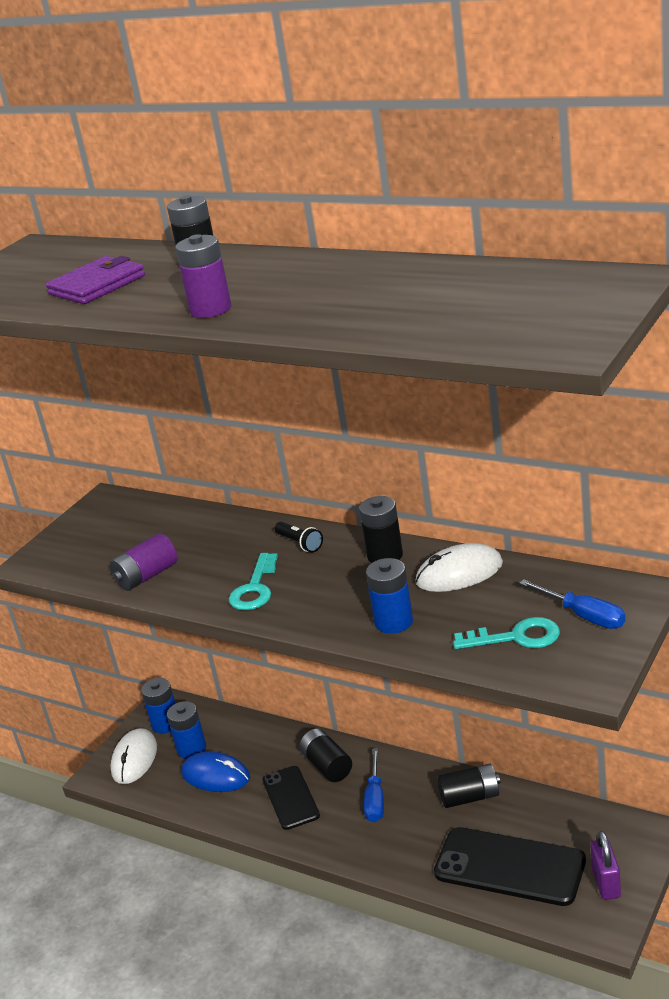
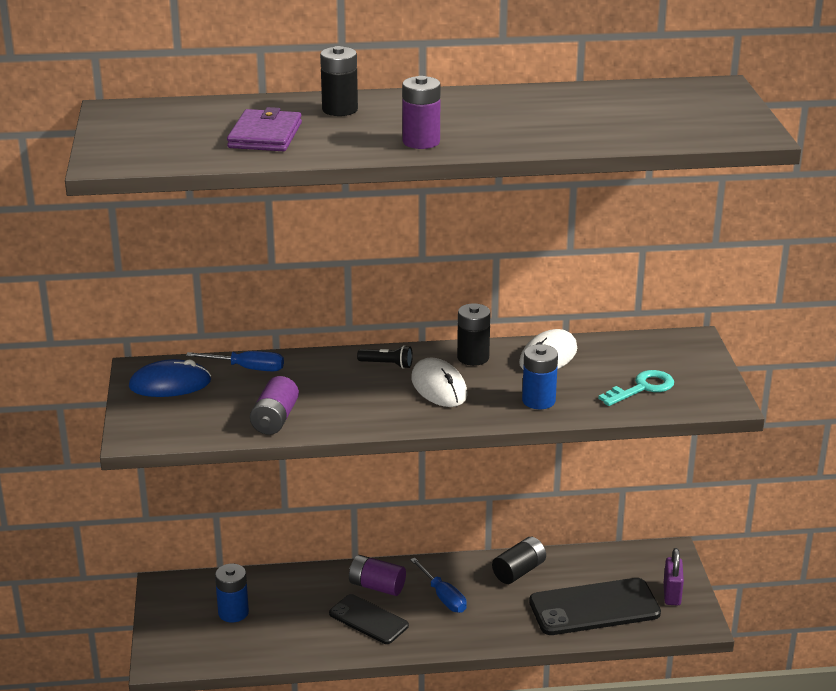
camera: 40 degrees left, 0 degrees up
white mouse [110,728,157,784] -> white mouse moved to [411,358,467,407]
blue battery [141,678,176,734] -> none
blue mouse [181,751,250,792] -> blue mouse moved to [129,359,211,397]
turquoise key [229,553,278,610] -> none
black battery [299,729,352,782] -> purple battery [349,555,406,596]
blue screwdriver [519,579,626,629] -> blue screwdriver moved to [186,351,284,371]
purple padlock [590,831,621,900] -> purple padlock turned 45 degrees clockwise [664,548,684,606]

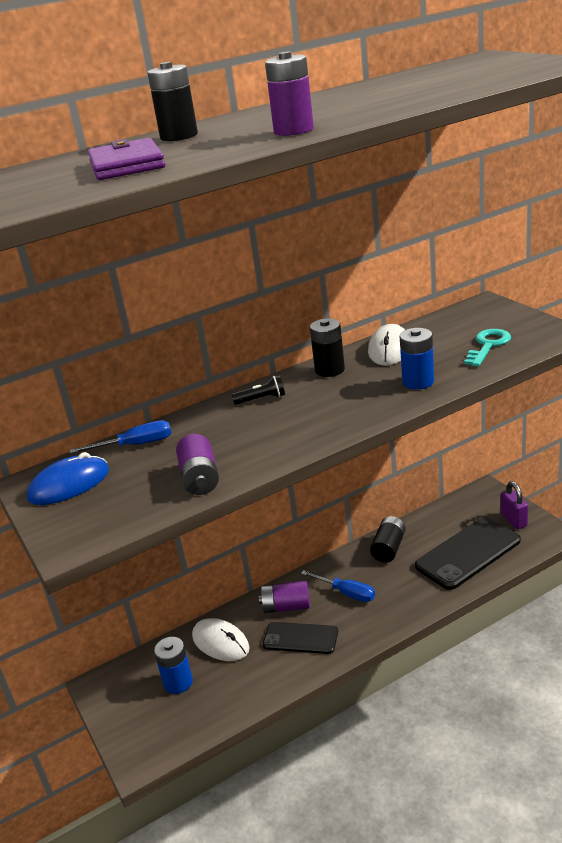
camera: 20 degrees left, 0 degrees up
white mouse [411,358,467,407] -> white mouse moved to [192,618,250,661]

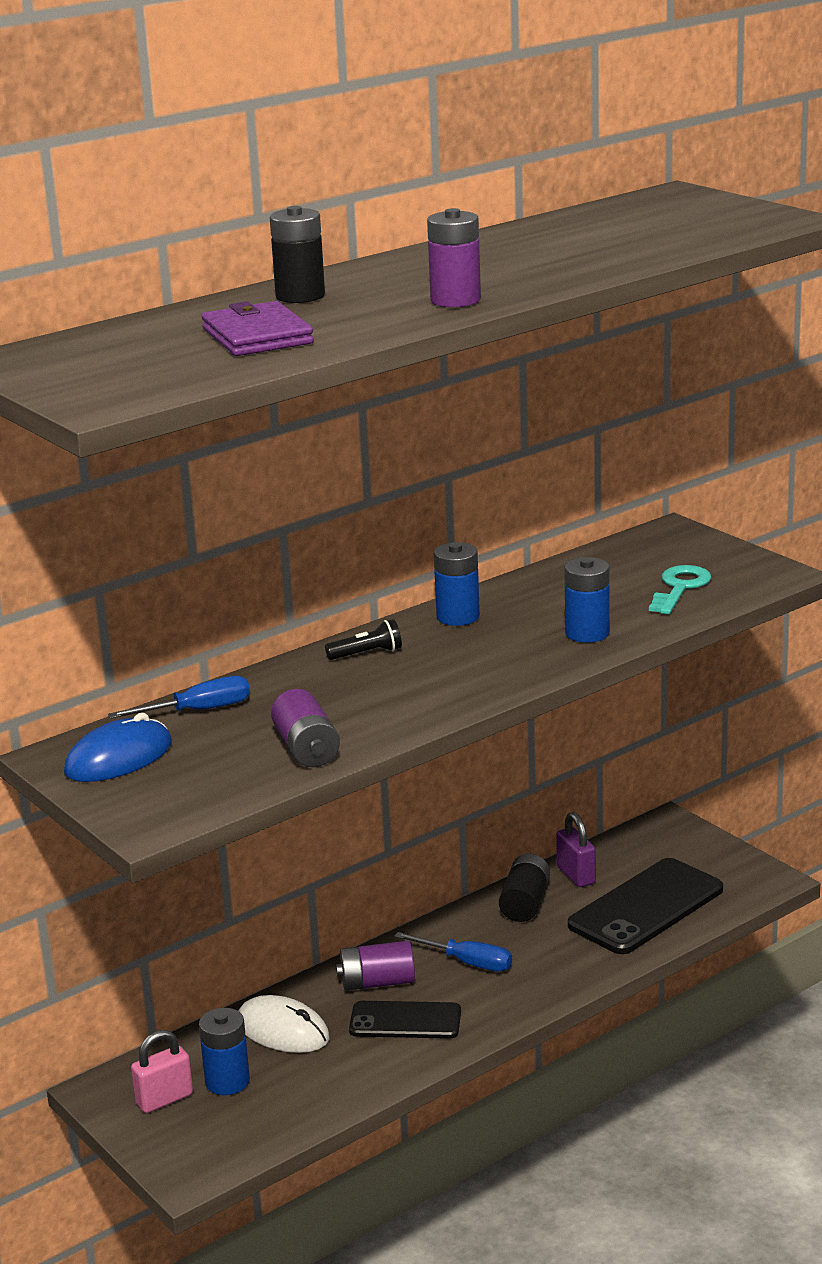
camera: 10 degrees left, 5 degrees down
black battery [310,318,345,377] -> blue battery [434,542,480,626]
white mouse [368,324,405,366] -> none
purple padlock [501,481,528,529] -> purple padlock moved to [556,812,596,887]
none -> pink padlock [131,1030,193,1113]

